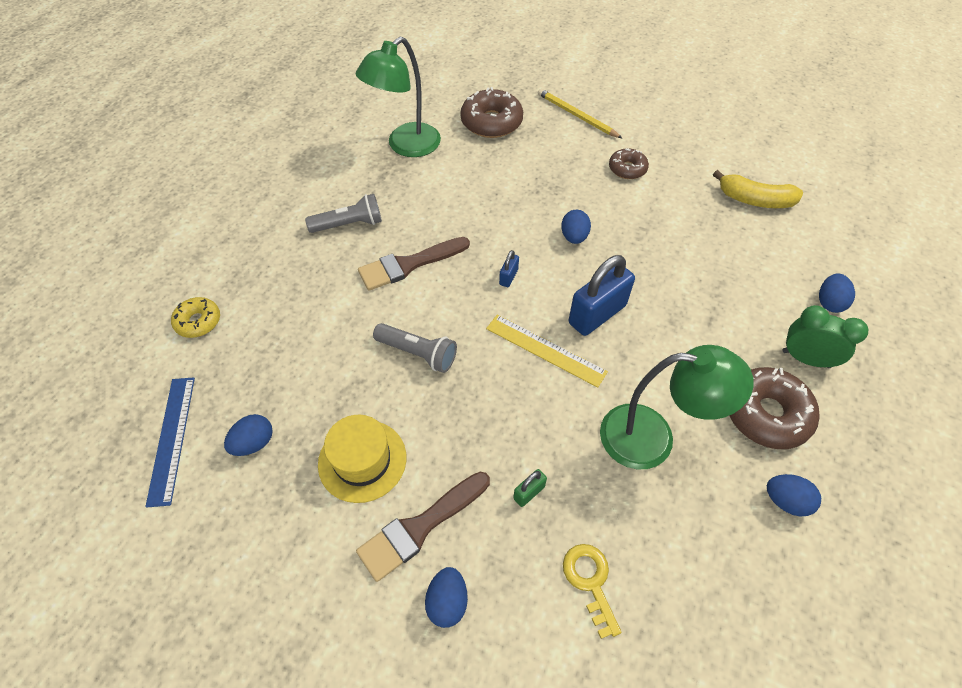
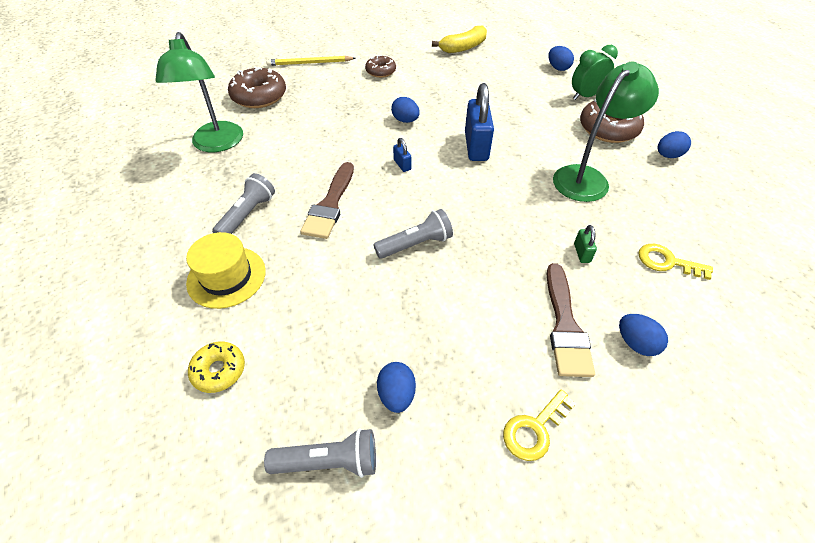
camera: 50 degrees left, 5 degrees down
blue ruler [145,377,195,508] -> grey flashlight [264,428,376,478]
yellow hat [318,415,406,503] -> yellow hat moved to [186,232,266,309]
yellow ruler [486,315,608,388] -> none
none -> yellow key [503,390,576,461]

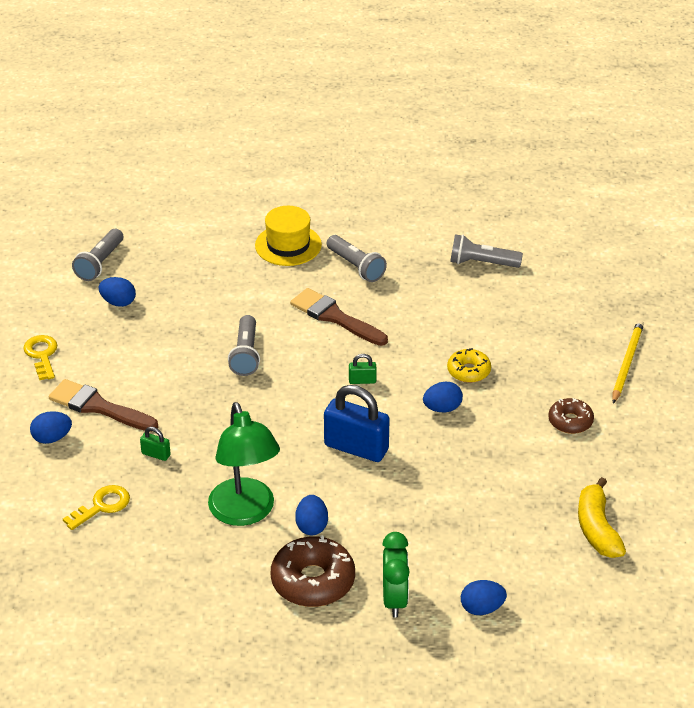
camera: 115 degrees right, 10 degrees down
green lamp [155,32,243,152] -> grey flashlight [450,234,523,268]
yellow donut [188,341,245,393] -> yellow donut moved to [447,348,491,383]
brown donut [228,67,286,108] -> none
blue padlock [393,138,411,172] -> green padlock [349,354,377,384]
blue egg [658,131,691,158] -> blue egg moved to [295,495,328,535]

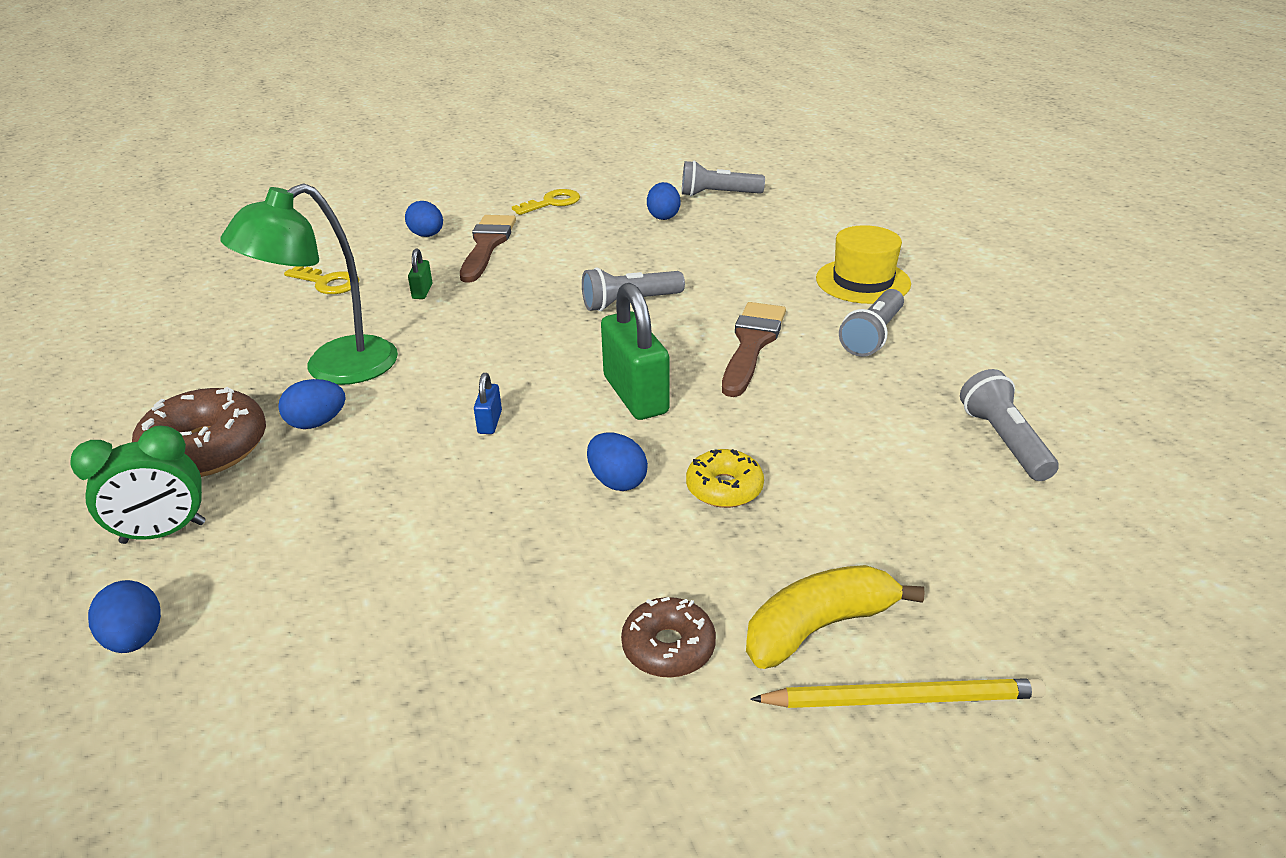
camera: 70 degrees right, 5 degrees down
blue padlock [324,385,390,462] -> blue padlock [474,373,502,434], size x0.45
green padlock [349,354,377,384] -> green padlock [601,283,670,420], size x2.22
yellow banana [578,477,626,558] -> yellow banana moved to [746,565,925,669]

